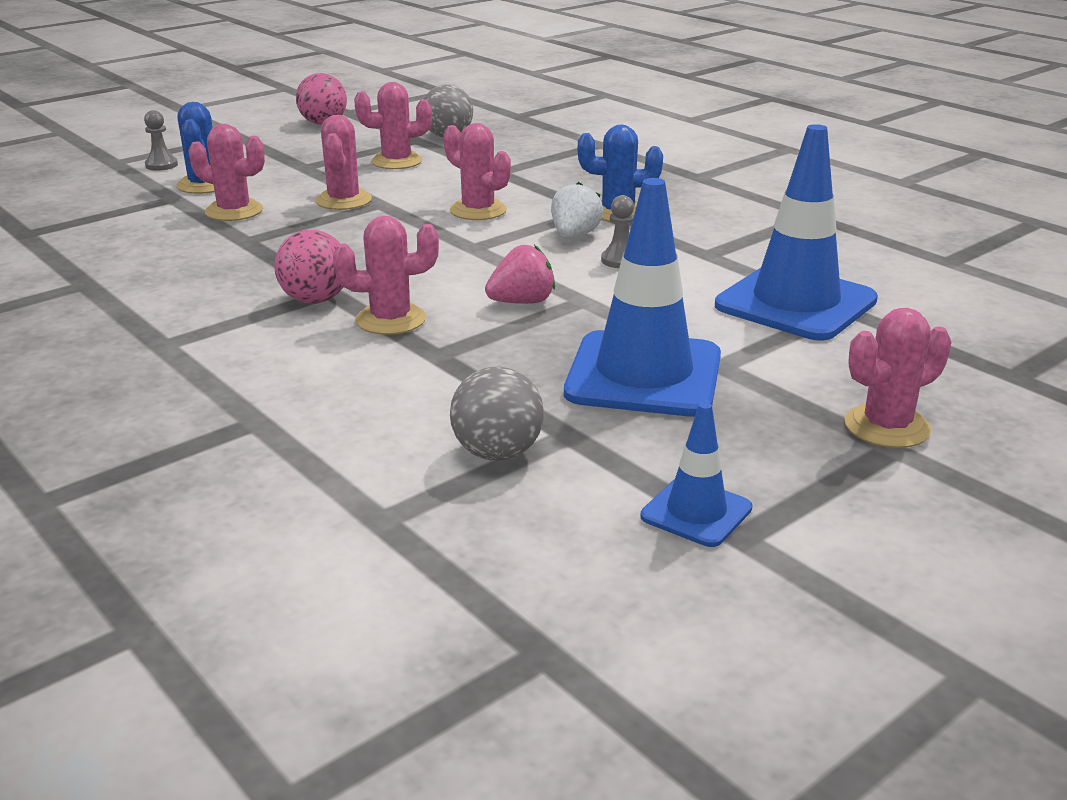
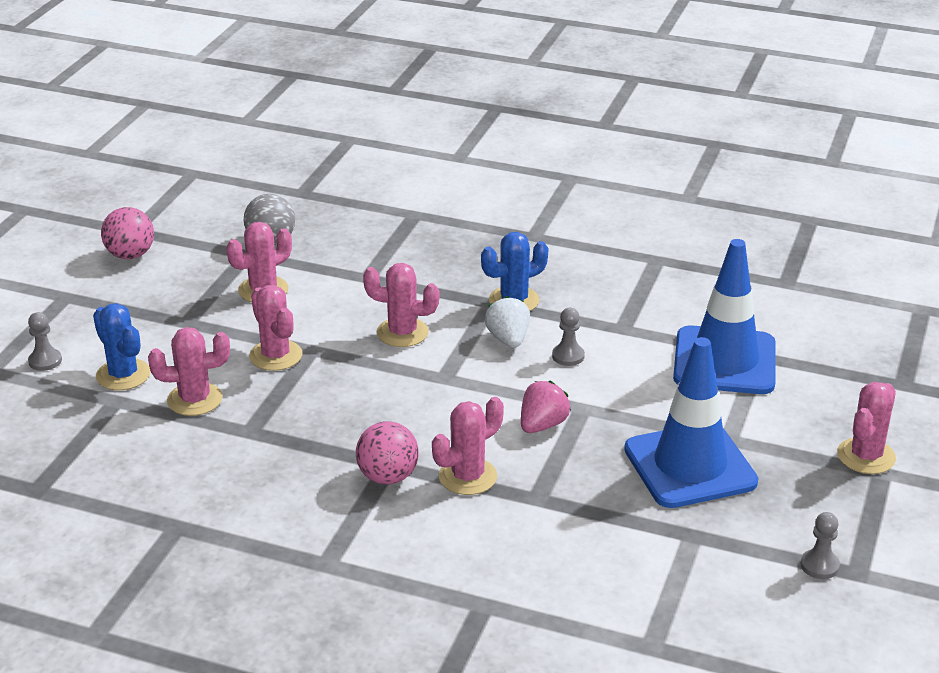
camera: 30 degrees left, 5 degrees up
grey ball [450,366,544,461] -> none
blue traffic cone [641,402,752,547] -> grey pawn [801,512,840,579]

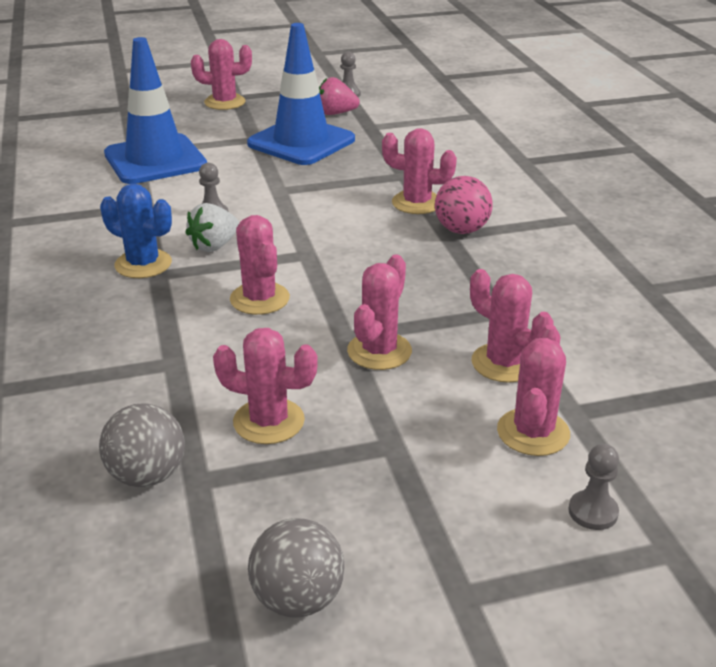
camera: 125 degrees left, 0 degrees up
blue cactus [93,303,151,390] -> pink cactus [497,324,570,456]
pink ball [101,207,154,259] -> grey ball [248,518,345,617]
pink strawberry [521,381,571,433] -> pink strawberry moved to [319,77,360,115]

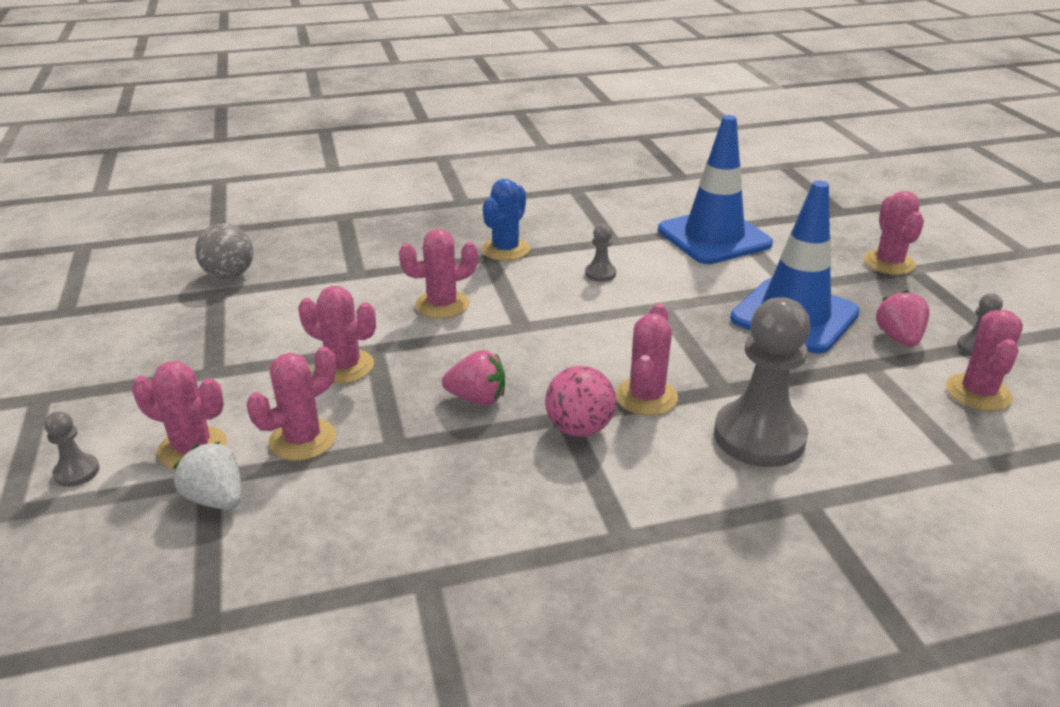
camera: 90 degrees right, 0 degrees up
white strawberry [186,203,239,252] -> white strawberry moved to [173,442,241,510]
pink cactus [213,328,318,444] -> pink cactus moved to [946,310,1023,411]
grey ball [248,518,345,617] -> none
none -> pink strawberry [442,350,505,405]
none -> grey pawn [714,297,811,467]

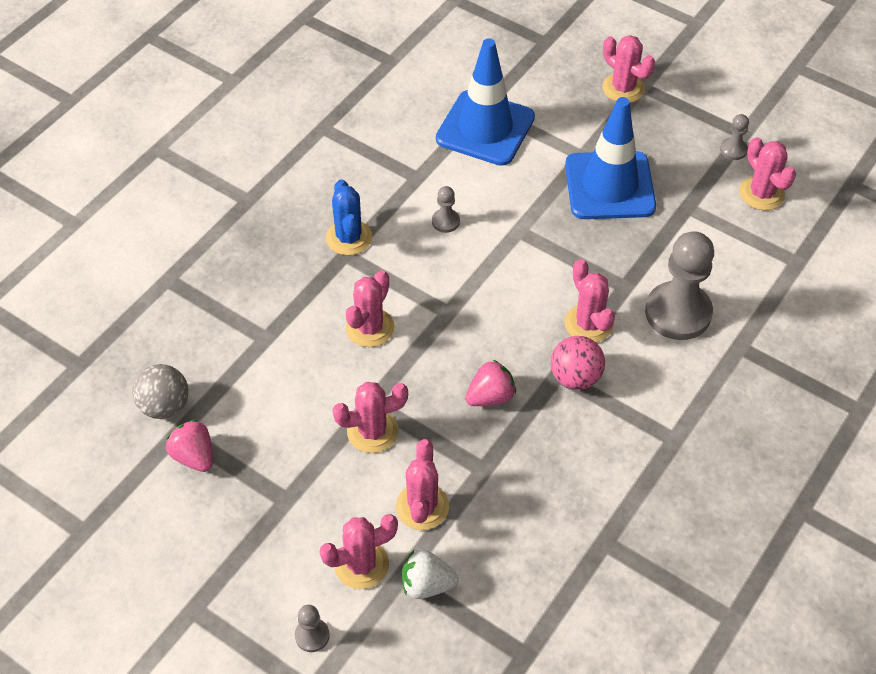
camera: 40 degrees left, 20 degrees up
pink strawberry [876,290,930,347] -> pink strawberry moved to [166,420,213,472]

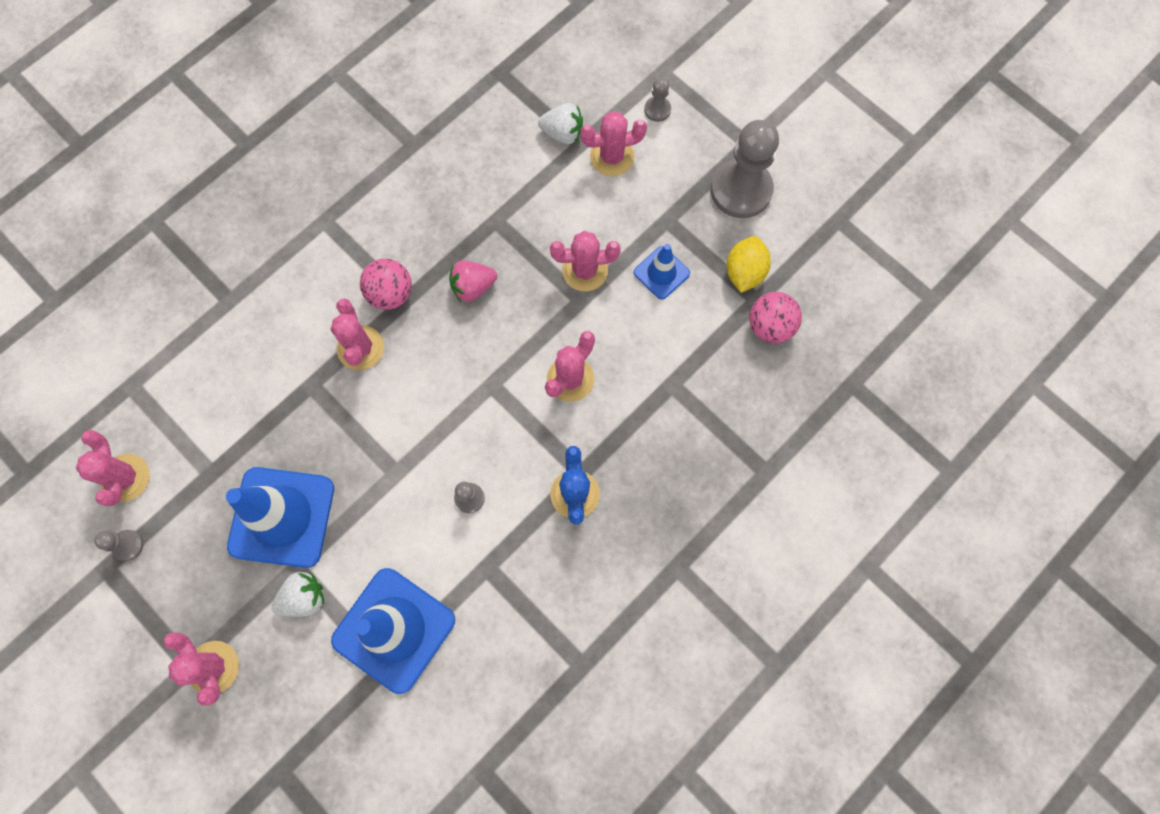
camera: 170 degrees left, 20 degrees up
grey ball [132,364,189,419] -> pink ball [749,292,802,343]
pink strawberry [166,420,213,472] -> yellow lemon [726,236,771,293]
pink cactus [396,439,449,530] -> none
grey pawn [645,231,714,340] -> grey pawn moved to [711,120,779,218]
none -> white strawberry [272,572,324,617]
none -> blue traffic cone [634,244,690,299]

